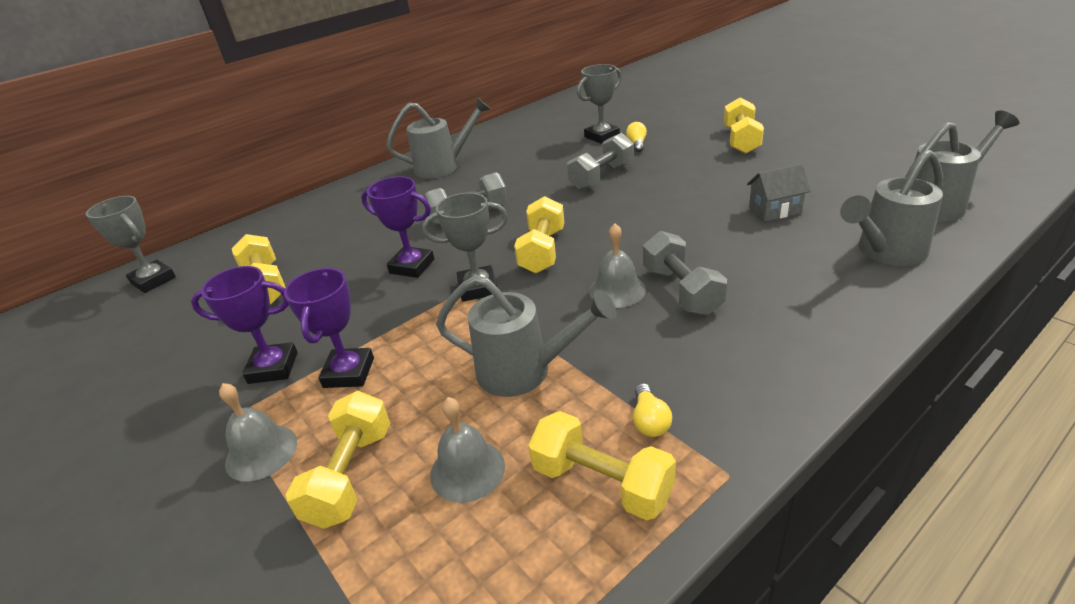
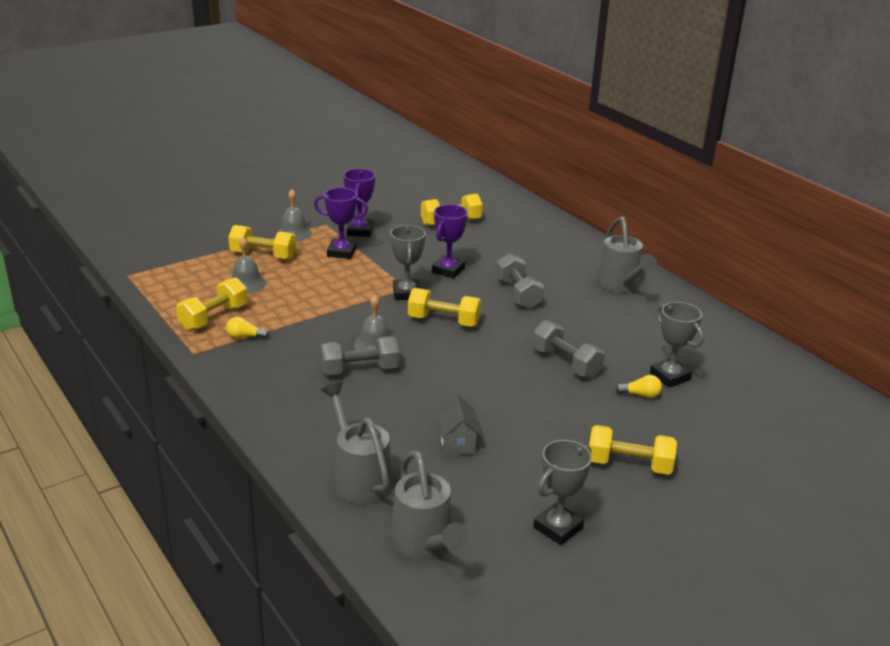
camera: 90 degrees right, 5 degrees down
grey trophy [86,196,176,293] -> grey trophy moved to [533,440,592,545]
grey watering can [436,275,617,397] -> none

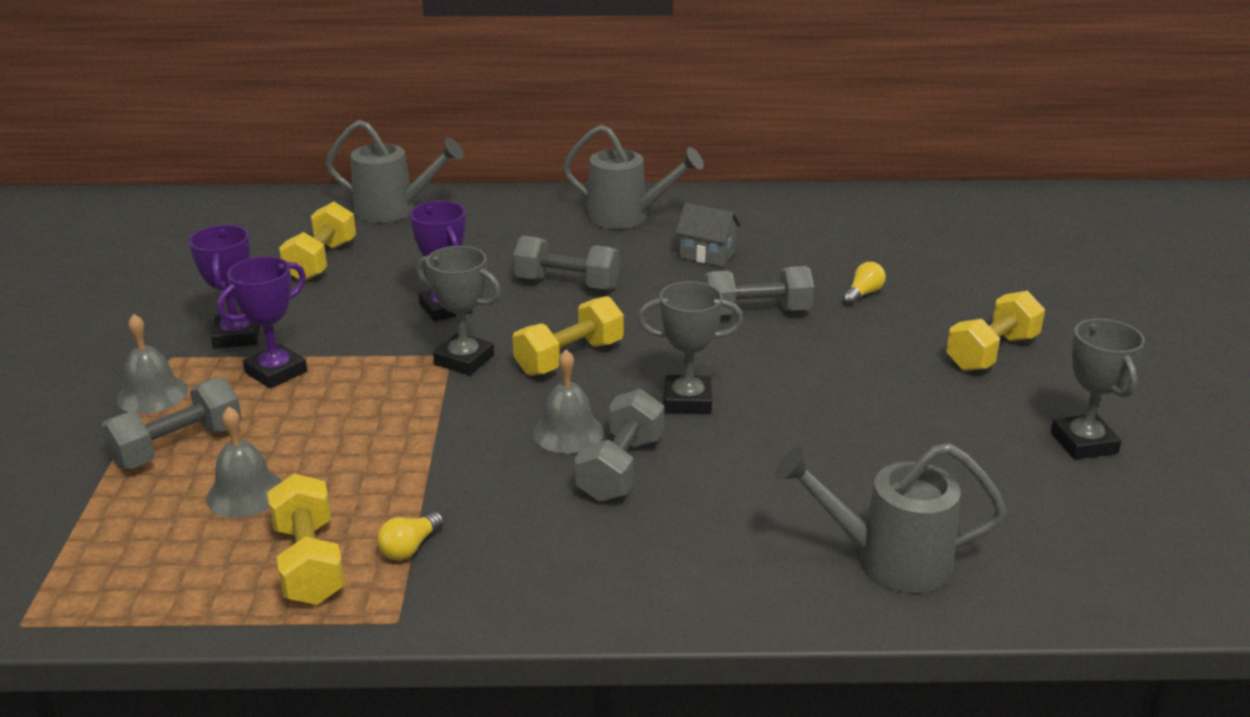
camera: 55 degrees left, 0 degrees up
yellow dumbbell [228,225,296,260] -> grey dumbbell [101,377,242,469]
purple trophy [343,169,375,237] -> purple trophy turned 45 degrees clockwise [188,225,260,348]
grey watering can [391,451,468,560] -> grey watering can moved to [326,120,463,223]
grey house [436,394,481,456] -> grey house moved to [676,203,741,267]
grey trophy [650,302,704,388] -> grey trophy moved to [637,281,744,414]

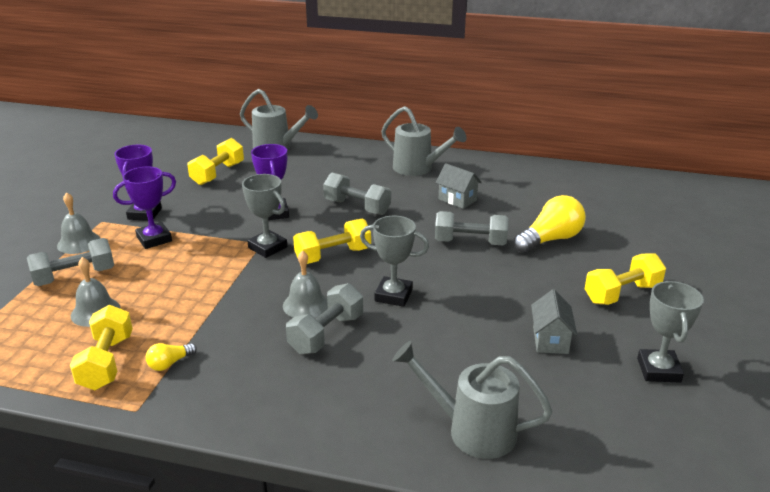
camera: 15 degrees right, 0 degrees up
yellow light bulb [843,262,886,305] -> yellow light bulb [513,195,586,253], size x2.04
none -> grey house [531,289,577,354]

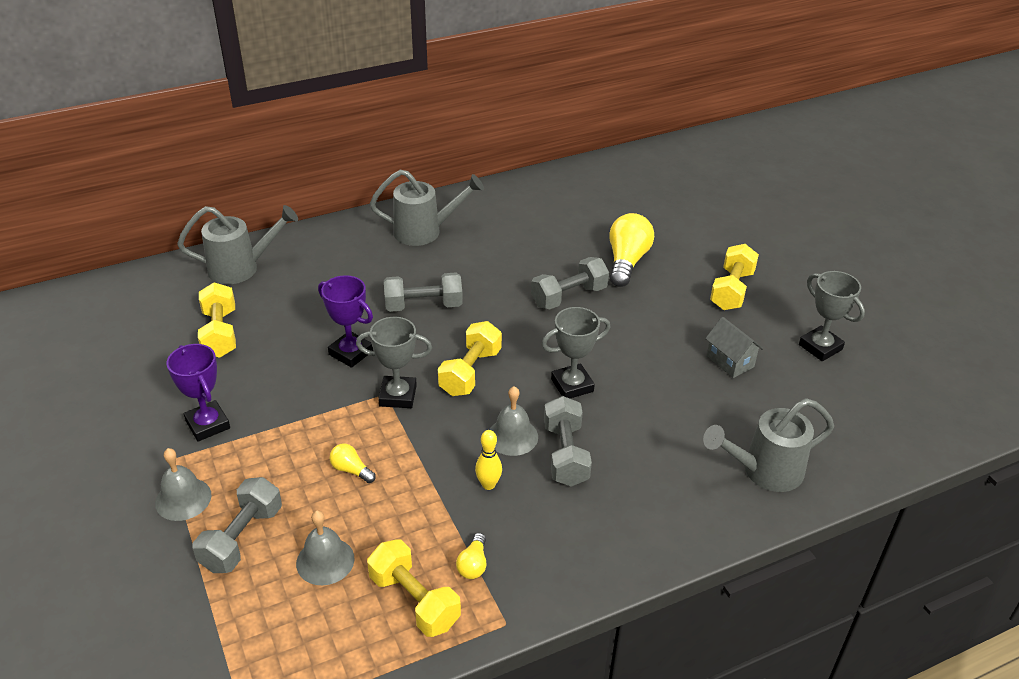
camera: 40 degrees left, 10 degrees up
purple trophy [113,167,176,249] -> none
grey house [436,163,482,209] -> none
none -> yellow light bulb [330,444,376,483]
none -> yellow bowling pin [475,430,502,490]

